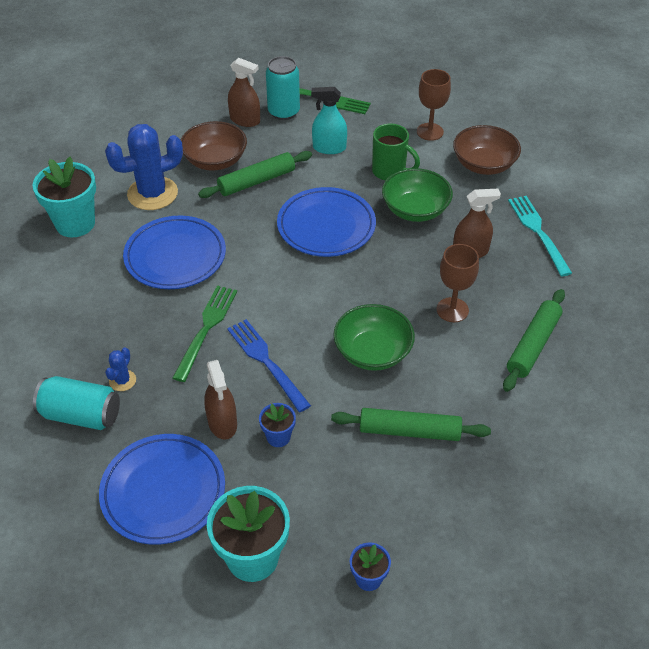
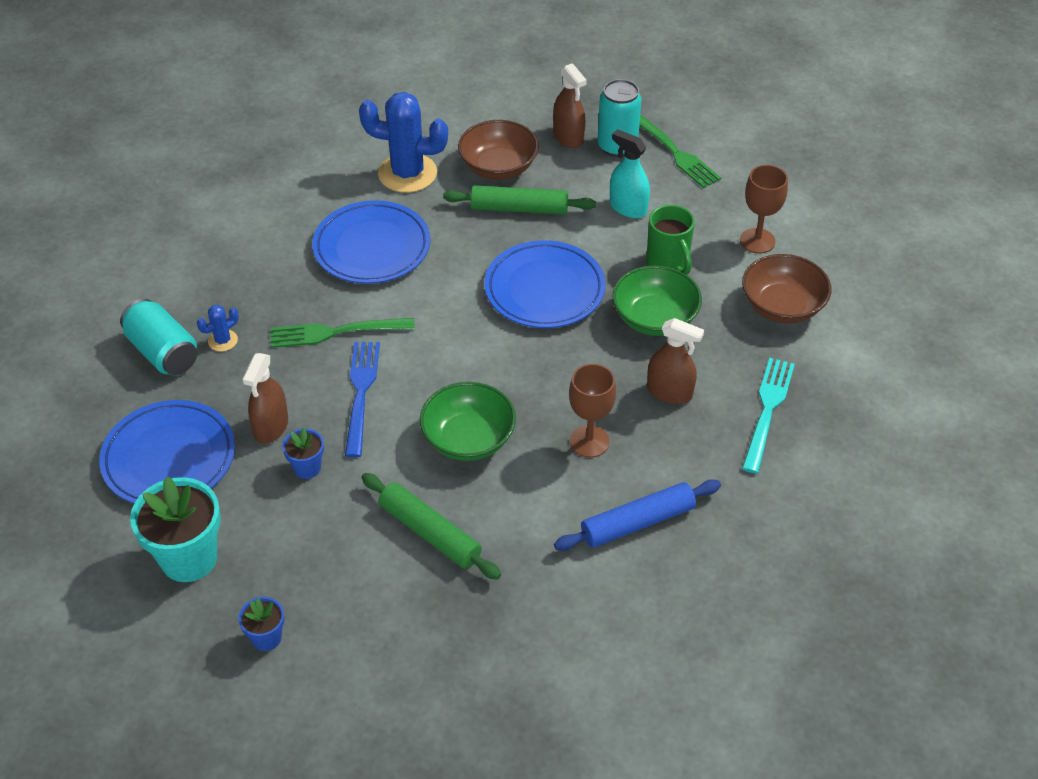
camera: 35 degrees right, 0 degrees up
turquoise flower pot [32,157,96,237] -> none
green fork [173,285,237,382] -> green fork turned 150 degrees counterclockwise [271,318,415,348]
green rolling pin [503,289,565,392] -> blue rolling pin [554,479,721,551]

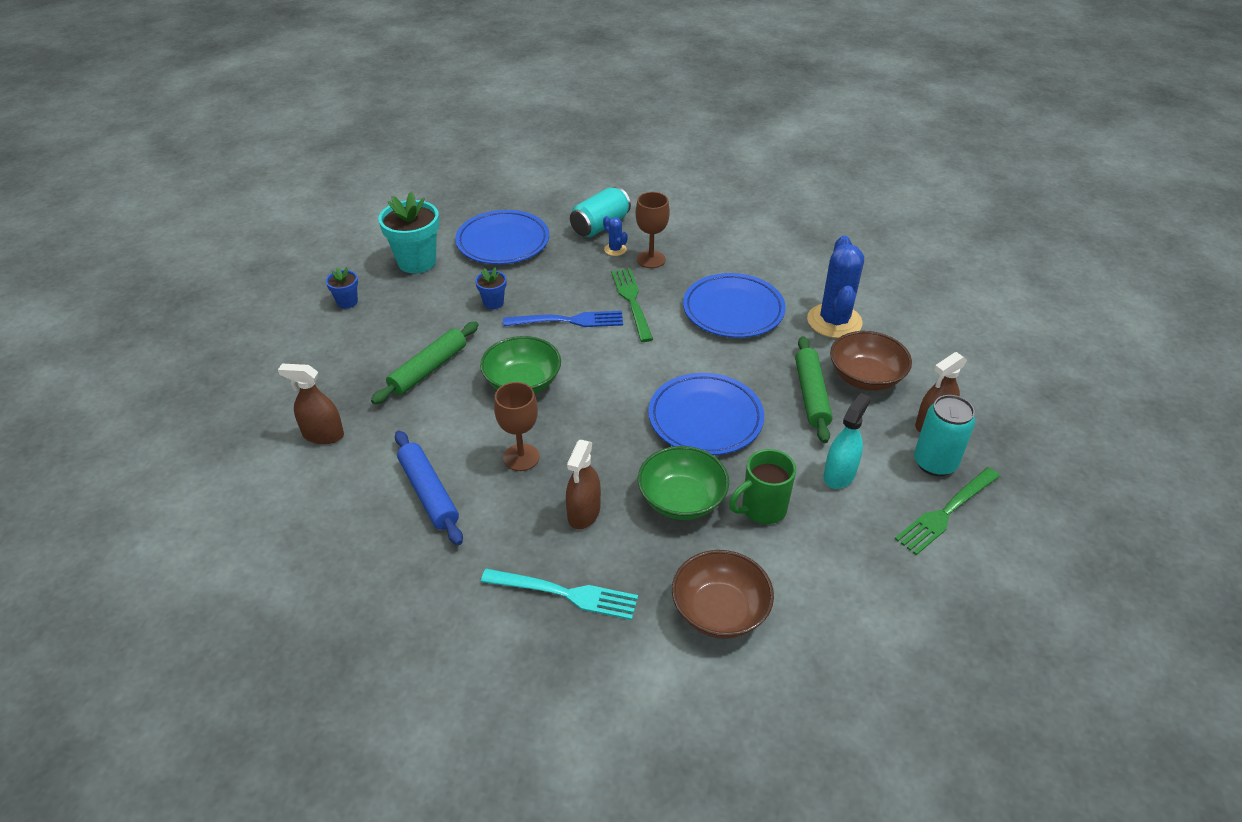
camera: 85 degrees right, 5 degrees down
brown spray bottle [242,353,288,444] -> brown spray bottle moved to [278,363,344,444]
brown goblet [740,165,788,253] -> brown goblet moved to [635,192,670,268]

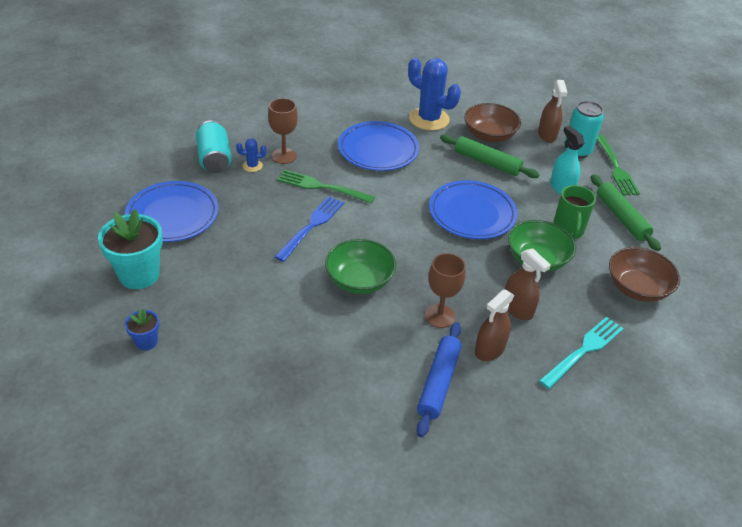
camera: 60 degrees left, 0 degrees up
brown spray bottle [278,363,344,444] -> brown spray bottle moved to [475,289,514,361]
green rolling pin [371,321,479,404] -> green rolling pin moved to [591,174,661,251]
blue rolling pin [395,431,463,545] -> blue rolling pin turned 75 degrees counterclockwise [416,322,462,437]
blue flower pot [475,267,507,309] -> none

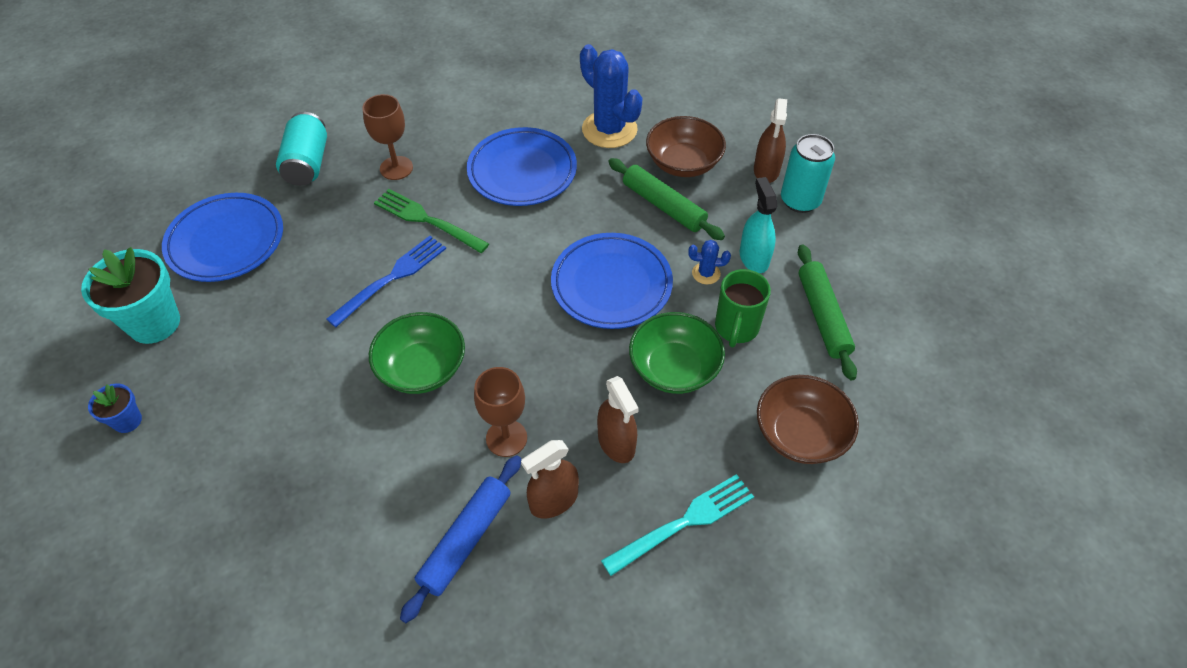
camera: 15 degrees right, 10 degrees up
blue cactus [236,138,267,172] -> blue cactus moved to [688,240,731,285]
green fork [597,135,640,196] -> none

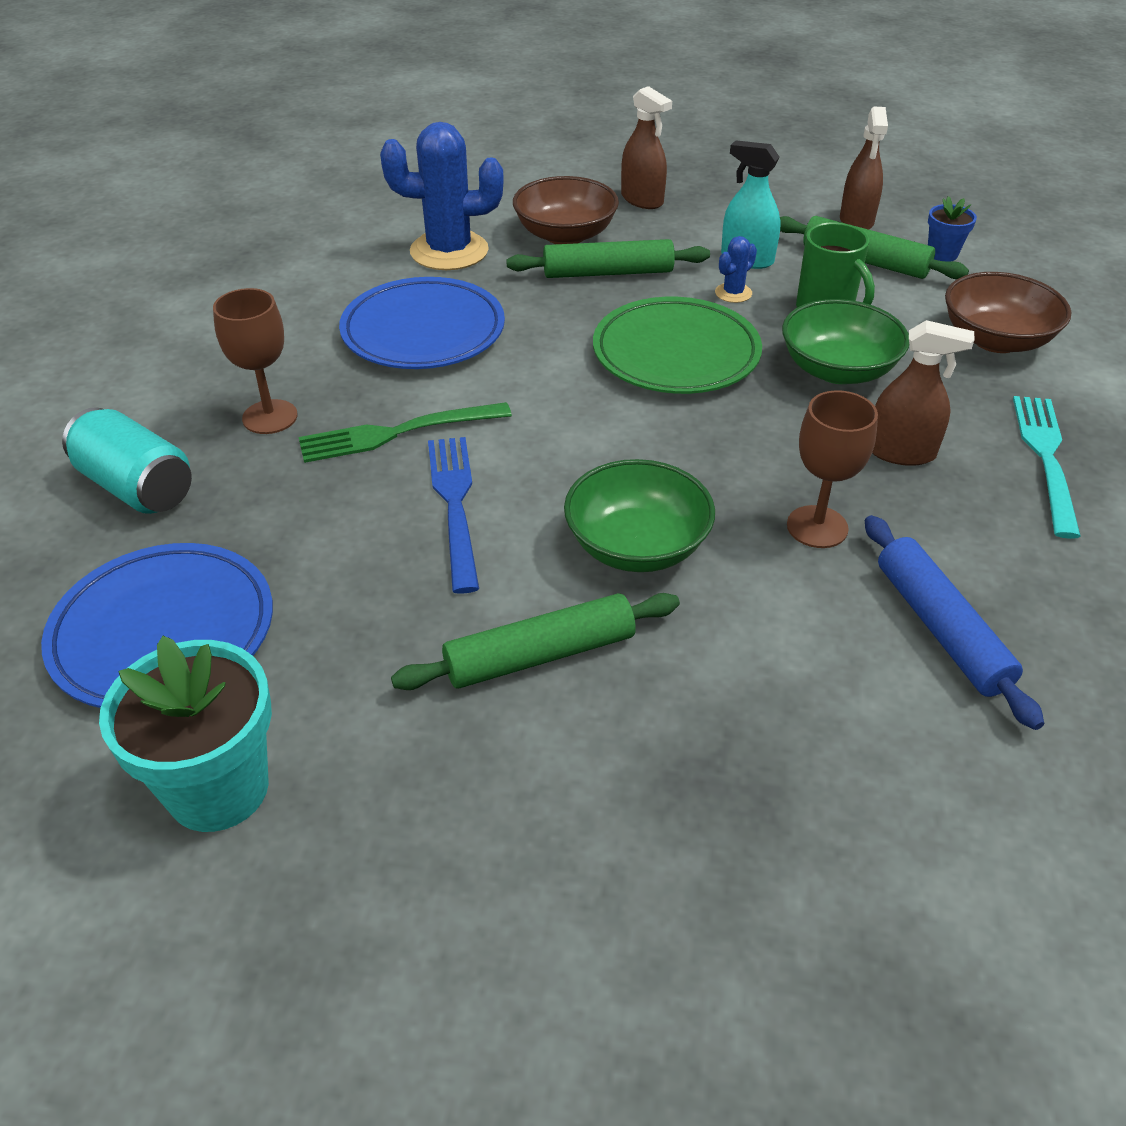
camera: 50 degrees left, 10 degrees down
blue flower pot [88,383,142,433] -> blue flower pot moved to [928,196,977,261]
brown spray bottle [521,440,579,519] -> brown spray bottle moved to [840,107,888,230]
blue plate [551,233,673,329] -> green plate [593,297,762,394]
turquoise can [781,134,835,213] -> none
none -> green rolling pin [391,593,680,690]

